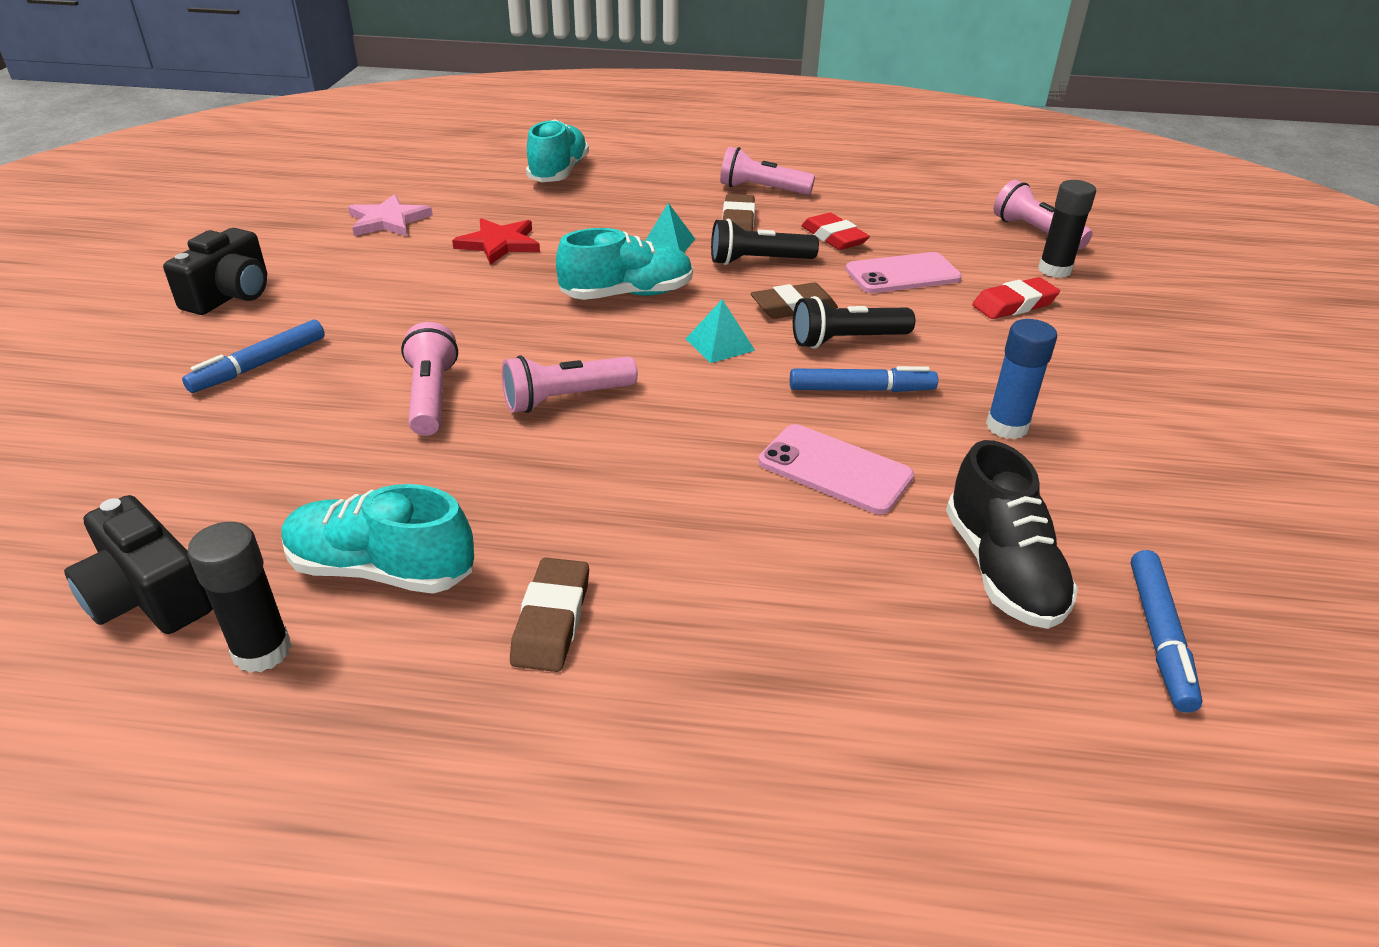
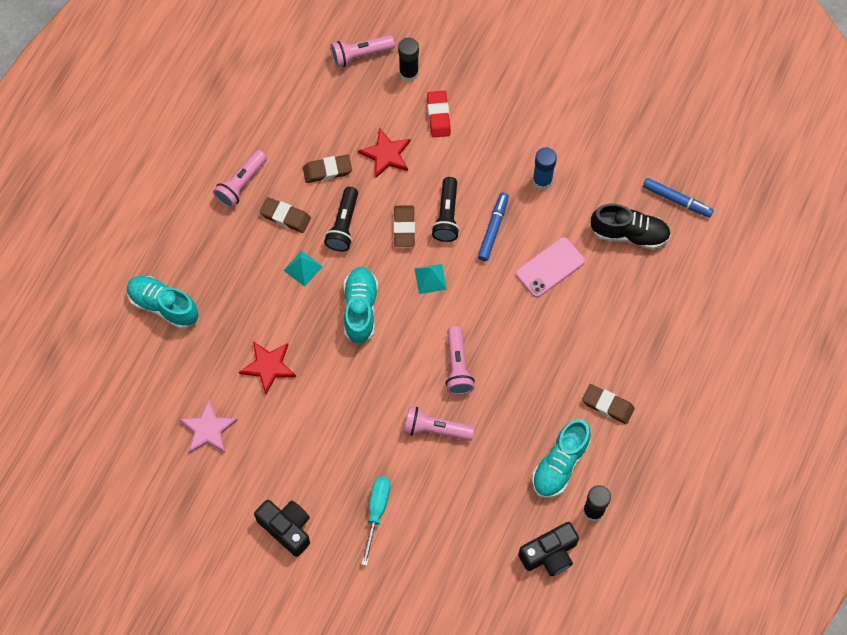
camera: 70 degrees left, 30 degrees up
blue marker [182,320,325,393] -> turquoise screwdriver [361,476,390,566]
red eraser [801,213,870,250] -> brown eraser [303,155,352,183]
pink phone [845,252,962,293] -> red star [358,129,411,178]

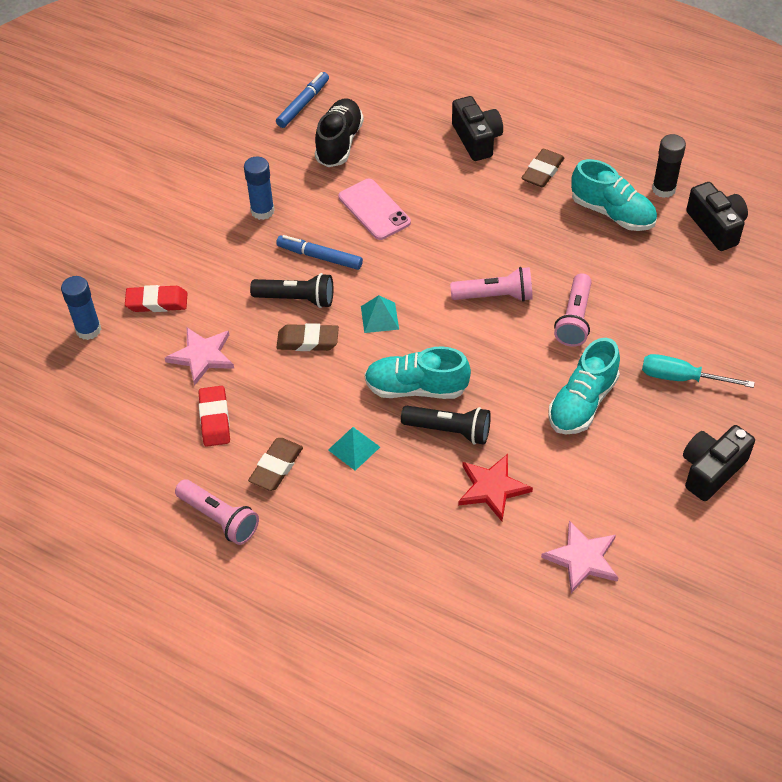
camera: 85 degrees left, 15 degrees down
turquoise shoe [127,276,198,329] -> turquoise shoe moved to [548,338,620,434]
brown eraser [303,155,352,183] -> red eraser [199,386,230,447]
black flashlight [324,187,358,251] -> black flashlight moved to [401,406,491,445]
pink flashlight [330,35,395,68] -> none
red star [358,129,411,178] -> pink star [165,328,234,386]
black glue stick [398,38,419,82] -> blue glue stick [61,276,101,340]
none -> black camera [452,96,503,161]

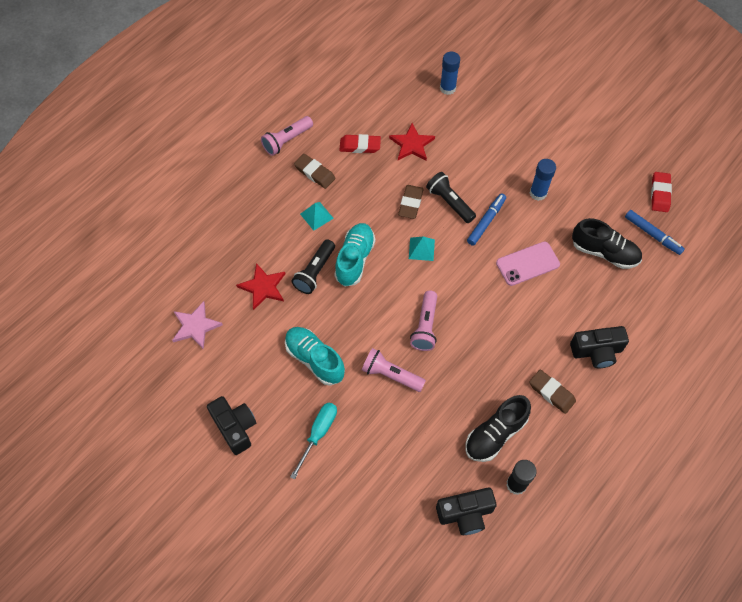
camera: 100 degrees right, 10 degrees up
red eraser [125,285,187,312] -> red eraser moved to [651,172,672,212]
pink star [165,328,234,386] -> red star [389,123,435,161]
black flashlight [250,273,333,308] -> black flashlight turned 120 degrees clockwise [426,172,476,223]
turquoise shoe [571,159,657,231] -> black shoe [466,395,531,462]

